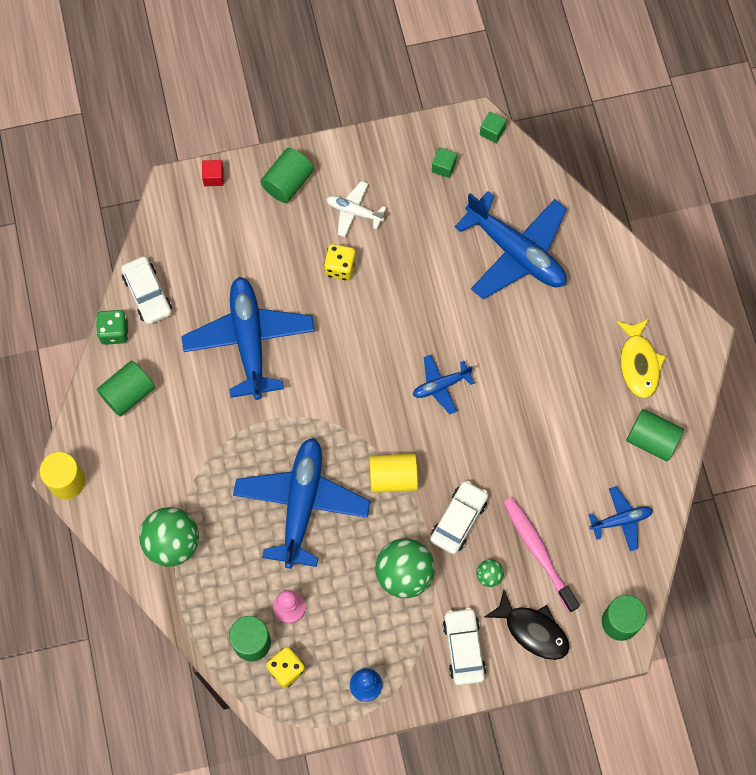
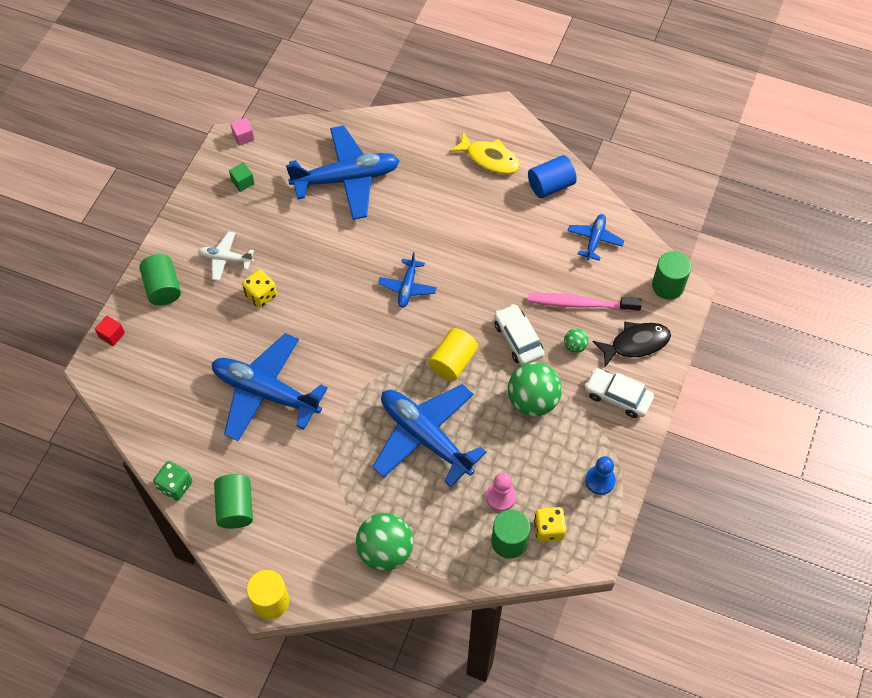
camera: 55 degrees left, 10 degrees down
white car [121,256,172,325] -> none
white plane [326,181,386,237] -> white plane turned 45 degrees clockwise [198,231,254,281]
green cube [480,111,507,143] -> pink cube [230,118,255,146]
green cylinder [626,409,684,462] -> blue cylinder [528,155,577,198]

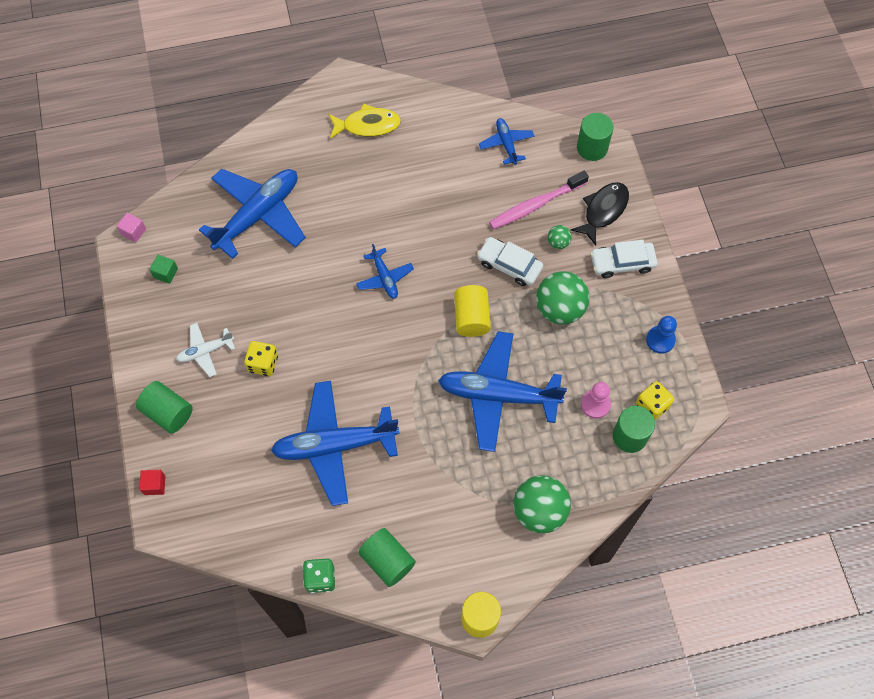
camera: 35 degrees left, 5 degrees up
blue cylinder [528,155,577,198] -> none

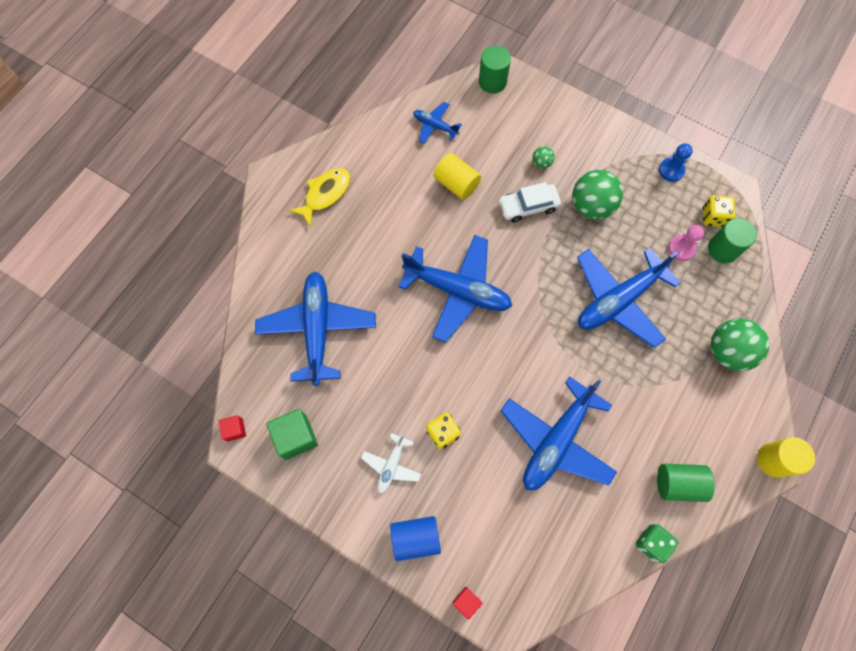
camera: 45 degrees left, 5 degrees up
pink cube [117,213,146,243] -> red cube [219,415,246,442]
green cylinder [136,381,193,434] -> blue cylinder [390,516,441,561]
green cube [149,255,178,284] -> green cube [266,409,318,460], size x1.81
blue plane [356,244,414,299] -> blue plane [398,235,512,343], size x2.04
yellow cylinder [454,285,491,337] -> yellow cylinder moved to [434,153,481,200]
pink toothbrush [489,171,589,229] -> none
black fish [570,182,629,246] -> none
white car [590,240,658,278] -> none

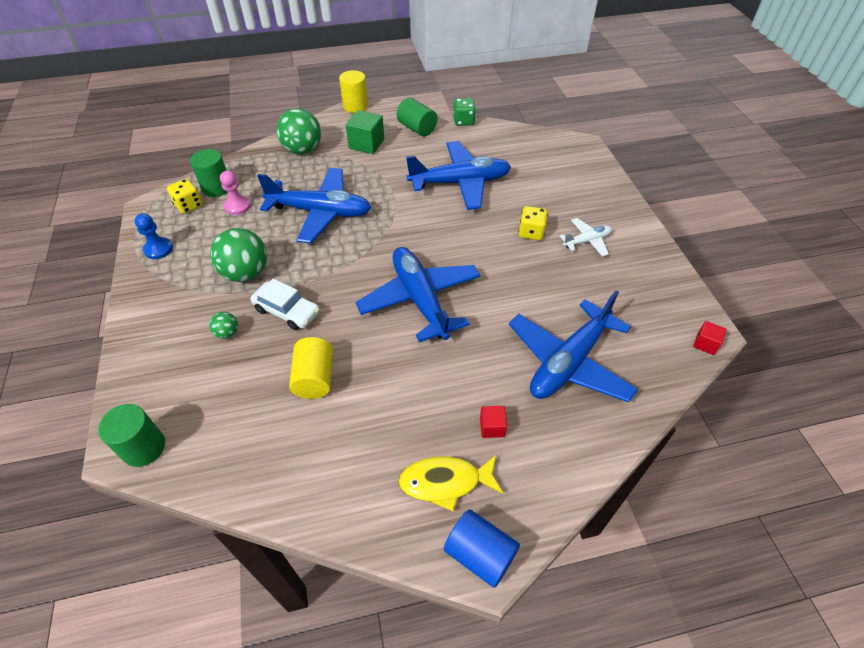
camera: 135 degrees left, 20 degrees down
green cube [266,409,318,460] -> green cube moved to [346,110,384,154]
blue cylinder [390,516,441,561] -> blue cylinder moved to [444,509,520,588]
blue plane [413,102,462,144] -> none
red cube [452,587,482,620] -> red cube moved to [480,406,507,438]

